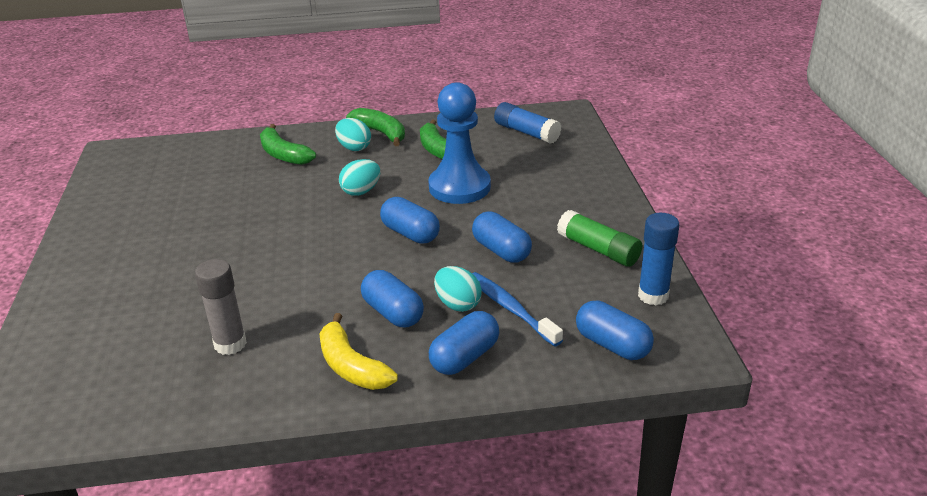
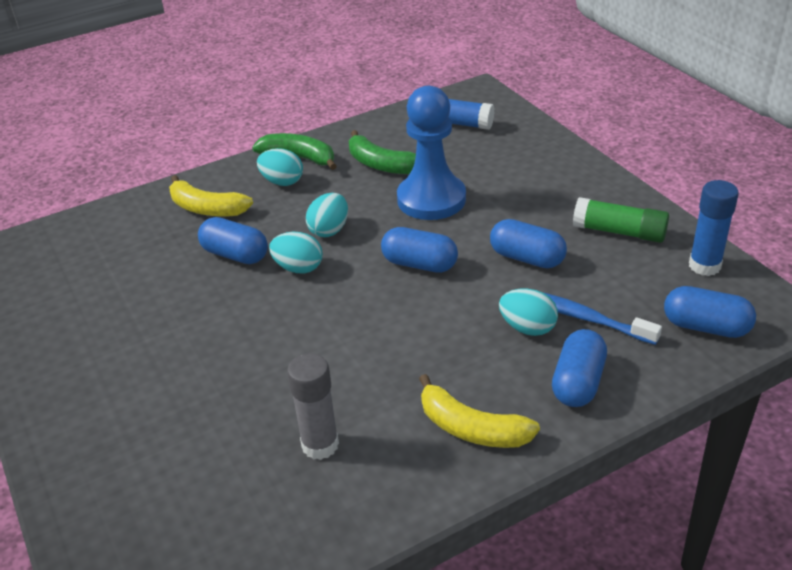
camera: 20 degrees left, 5 degrees up
green banana [260,124,316,165] -> yellow banana [169,175,253,217]
blue capsule [361,270,424,327] -> blue capsule moved to [198,217,268,264]
none -> turquoise egg [269,232,323,273]

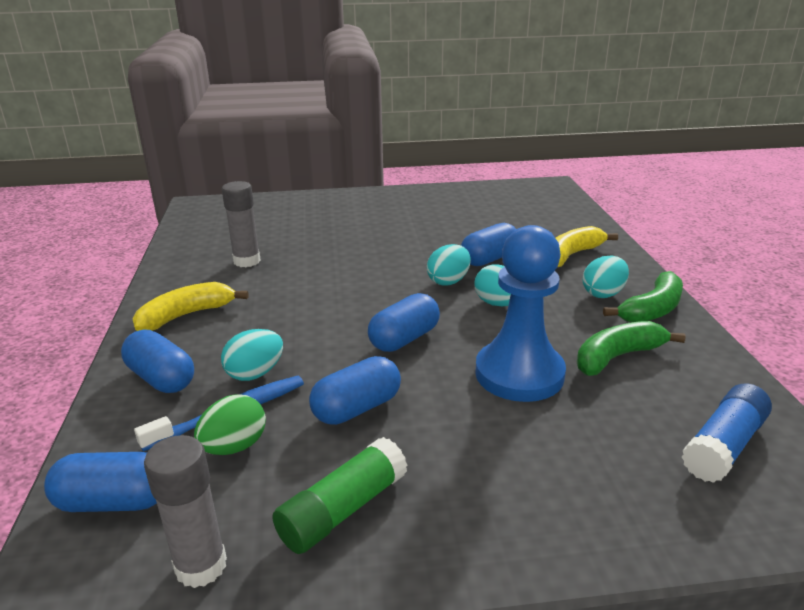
camera: 110 degrees right, 10 degrees down
blue capsule [664,286,756,338] -> blue capsule turned 45 degrees clockwise [44,452,157,512]
blue glue stick [689,180,739,276] -> grey glue stick [144,435,227,588]
none -> green egg [194,394,266,455]

